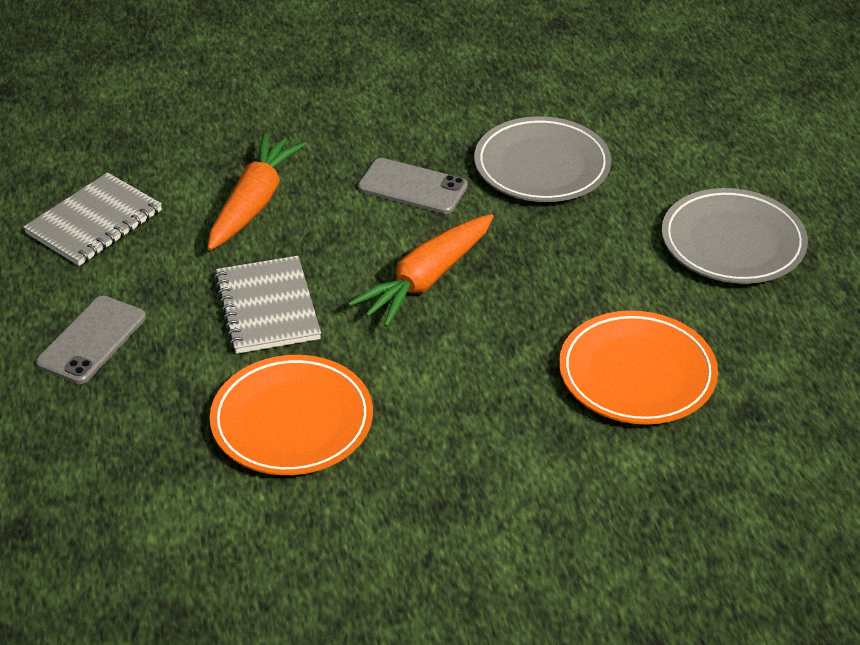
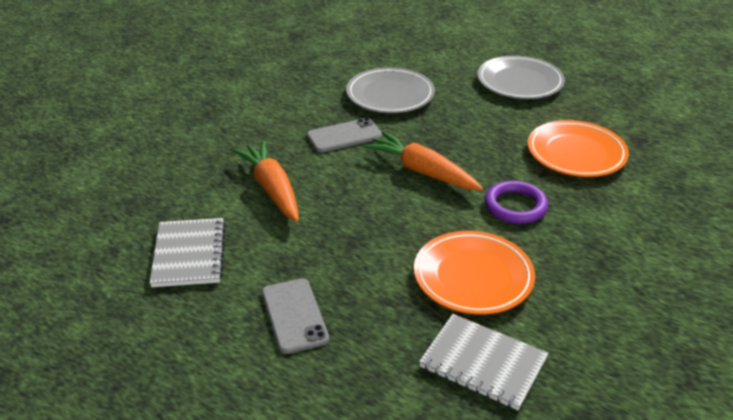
camera: 45 degrees left, 5 degrees down
grey notebook [214,256,321,354] -> grey notebook moved to [419,314,548,410]
orange carrot [348,214,494,327] -> orange carrot turned 135 degrees clockwise [363,132,483,190]
none -> purple ring [484,181,548,224]

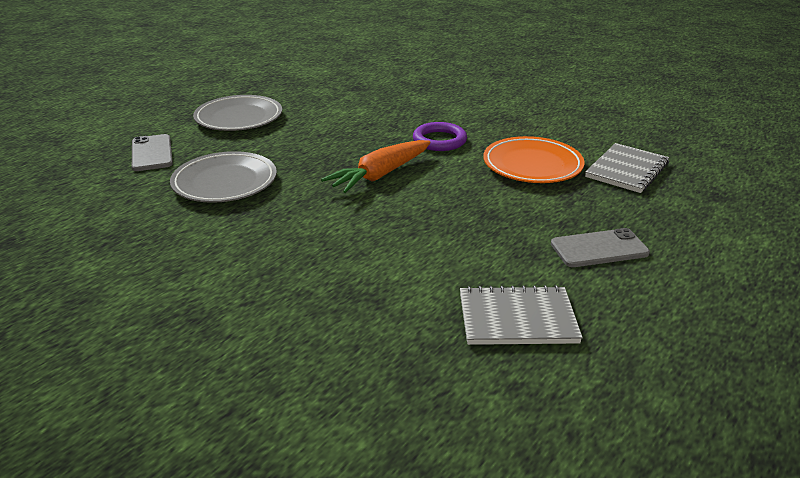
camera: 85 degrees left, 5 degrees down
orange carrot [232,141,299,222] -> none
grey phone [307,118,383,153] -> grey phone moved to [132,134,173,171]
orange plate [528,120,629,177] -> none

